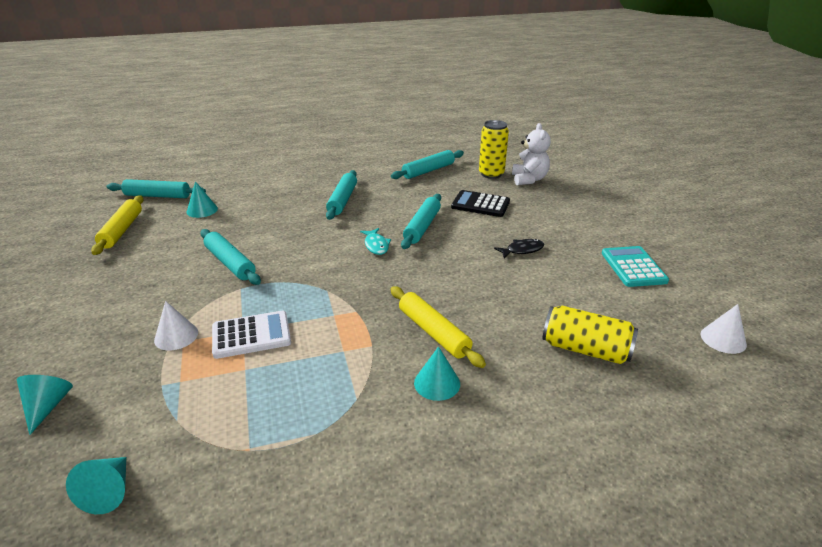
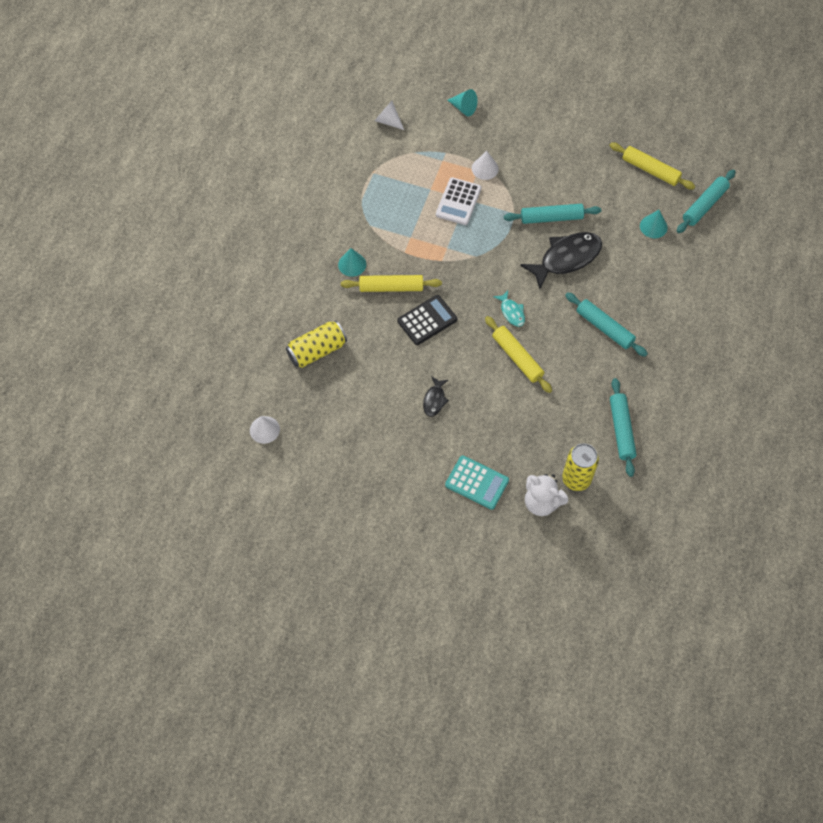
camera: 125 degrees right, 30 degrees up
turquoise cone [66,457,126,514] -> white cone [375,101,404,130]
turquoise fish [360,228,391,255] -> turquoise fish turned 135 degrees counterclockwise [493,290,525,327]
turquoise rolling pin [401,194,441,249] -> yellow rolling pin [485,316,552,393]
black calculator [451,190,510,217] -> black calculator moved to [397,295,457,345]
turquoise calculator [602,246,669,287] -> turquoise calculator moved to [445,455,509,510]
none -> black fish [520,232,602,289]

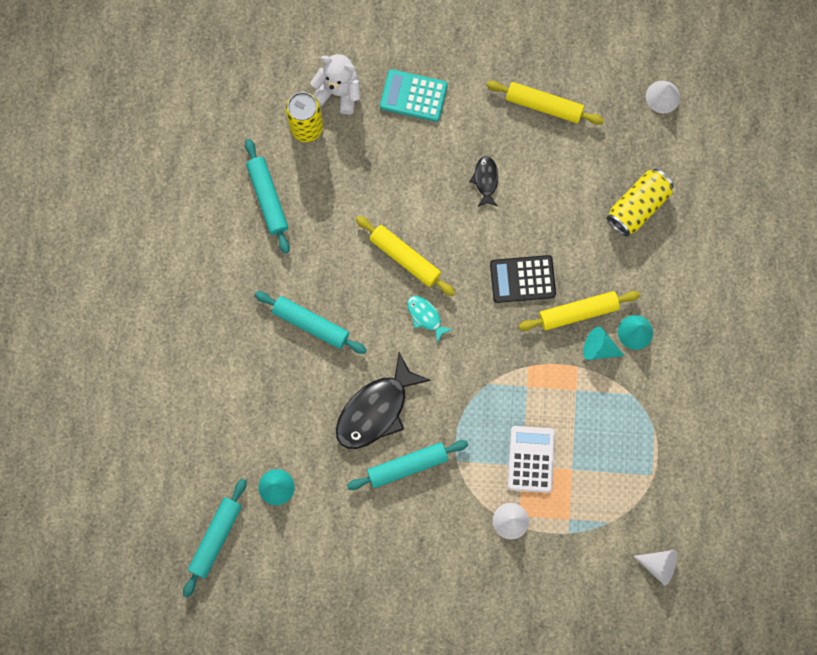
camera: 165 degrees right, 15 degrees up
black calculator [397,295,457,345] -> black calculator turned 45 degrees clockwise [490,255,556,303]
turquoise cone [448,89,477,116] -> turquoise cone moved to [583,326,625,360]
yellow rolling pin [609,143,695,190] -> yellow rolling pin moved to [486,81,604,125]

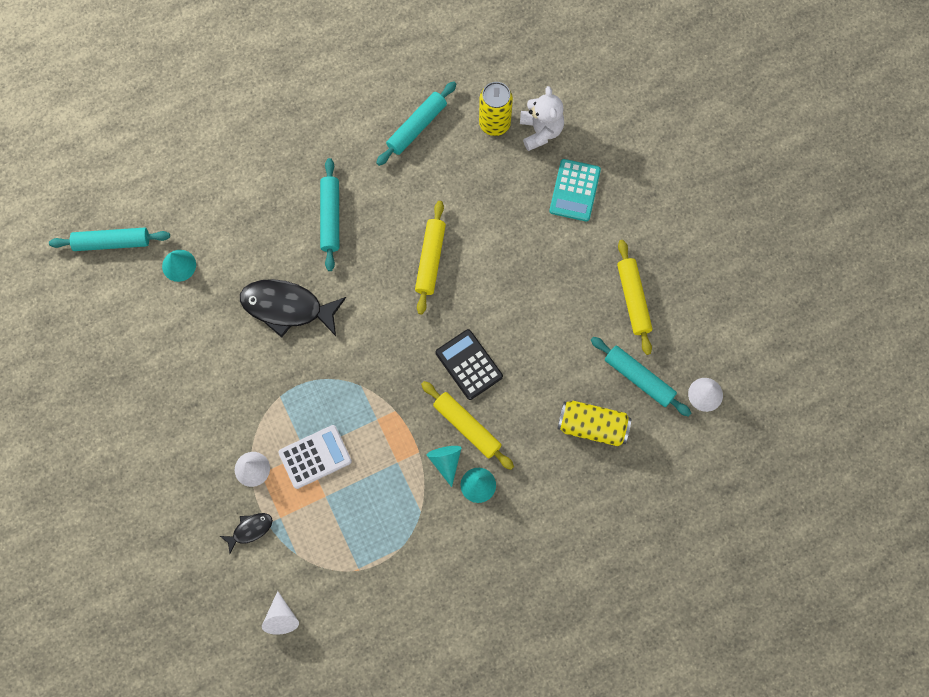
camera: 60 degrees right, 5 degrees down
turquoise rolling pin [347,440,468,490] -> turquoise rolling pin moved to [591,337,691,417]
turquoise calculator [380,69,448,122] -> turquoise calculator turned 150 degrees counterclockwise [549,159,601,222]
turquoise fish [407,296,453,344] -> none
black fish [470,156,498,207] -> black fish moved to [220,513,273,554]

